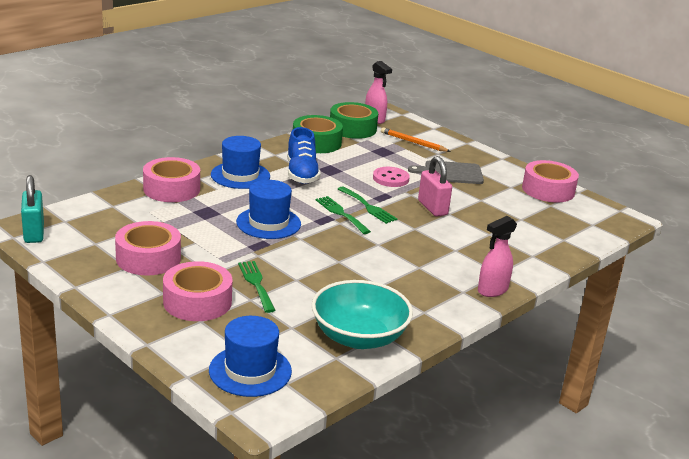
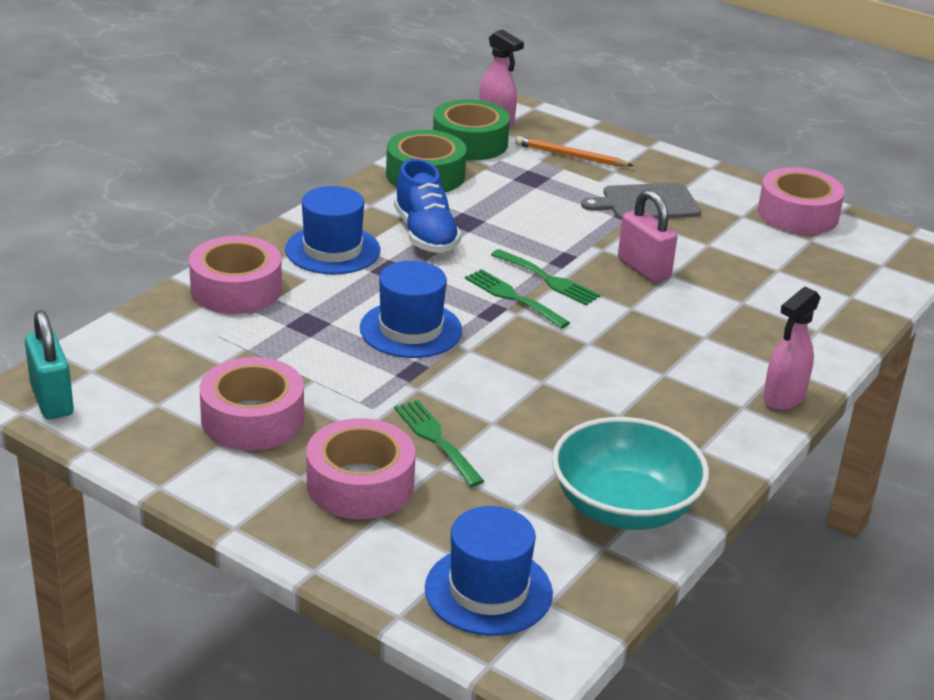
camera: 10 degrees left, 5 degrees up
pink button [373,167,410,187] -> none

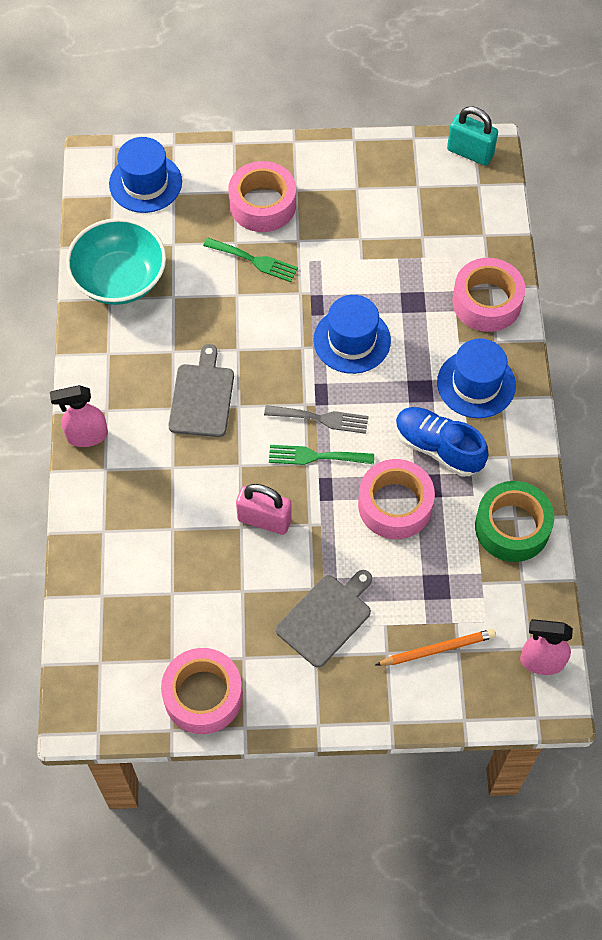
camera: 145 degrees right, 30 degrees up
pink tape [200,357,304,451] -> pink tape moved to [358,459,435,539]
green tape [433,99,510,160] -> none
green fork [465,269,570,329] -> grey fork [264,405,368,434]
pink spray bottle [763,287,821,410] -> pink spray bottle turned 105 degrees counterclockwise [50,385,108,447]
none -> grey cutting board [169,344,234,437]

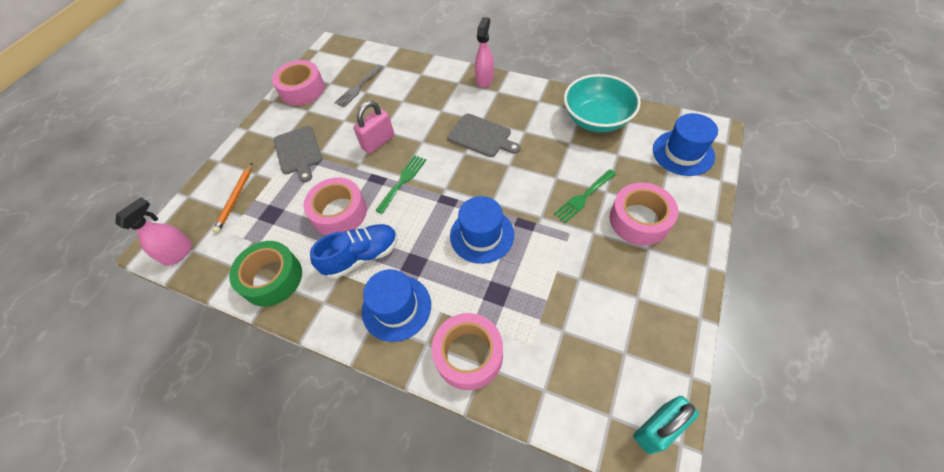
camera: 120 degrees right, 5 degrees down
grey fork [264,405,368,434] -> grey fork moved to [334,65,383,107]

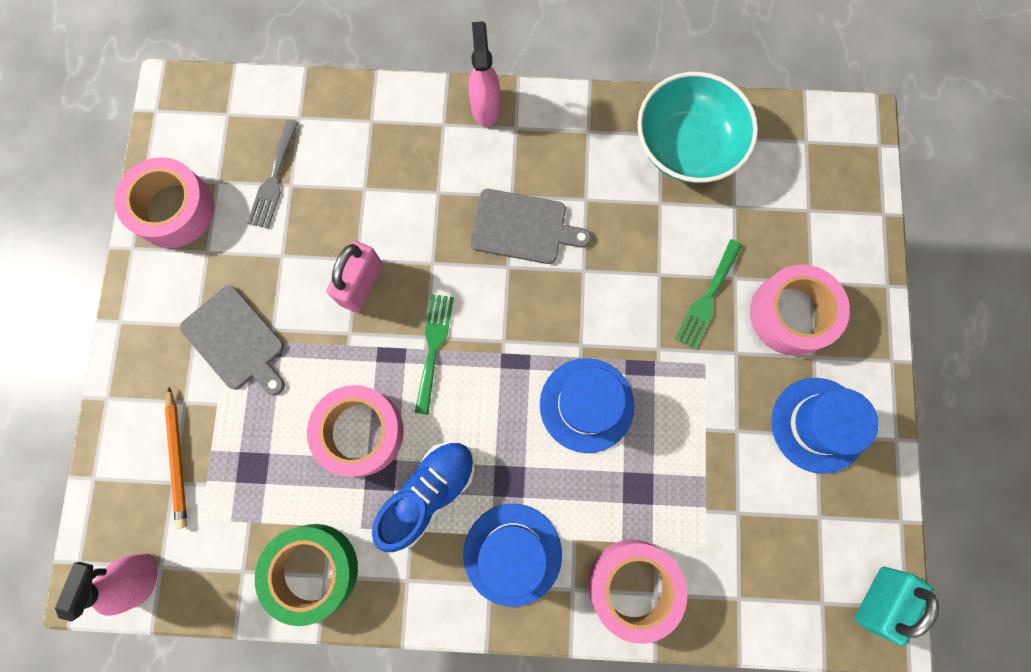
camera: 25 degrees left, 20 degrees up
blue hat [653,113,718,176] -> blue hat moved to [771,378,879,474]

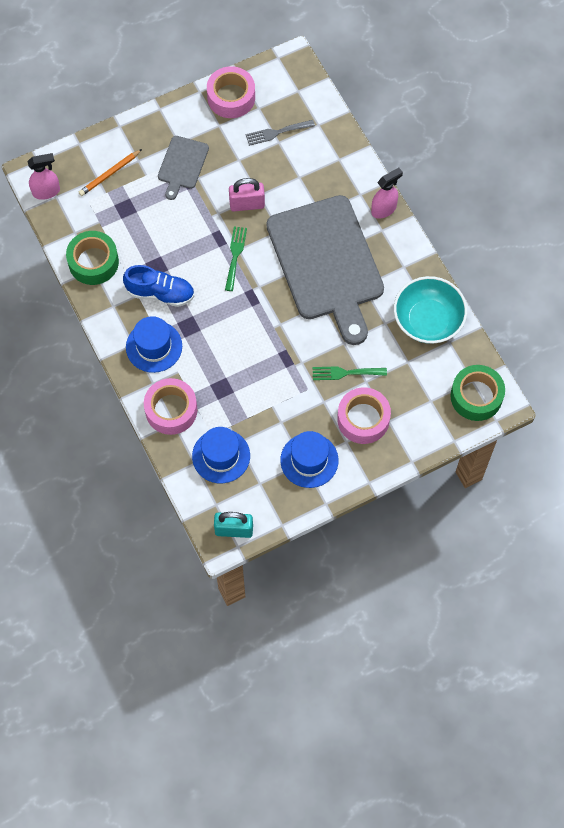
camera: 60 degrees right, 10 degrees down
pink tape [307,385,404,477] -> none
green fork [415,294,454,415] -> green fork turned 60 degrees counterclockwise [225,226,247,291]
grey cutting board [470,189,591,264] -> grey cutting board [266,195,384,345], size x2.21
blue hat [540,358,635,453] -> blue hat moved to [192,427,250,483]
none -> green tape [450,365,505,421]

